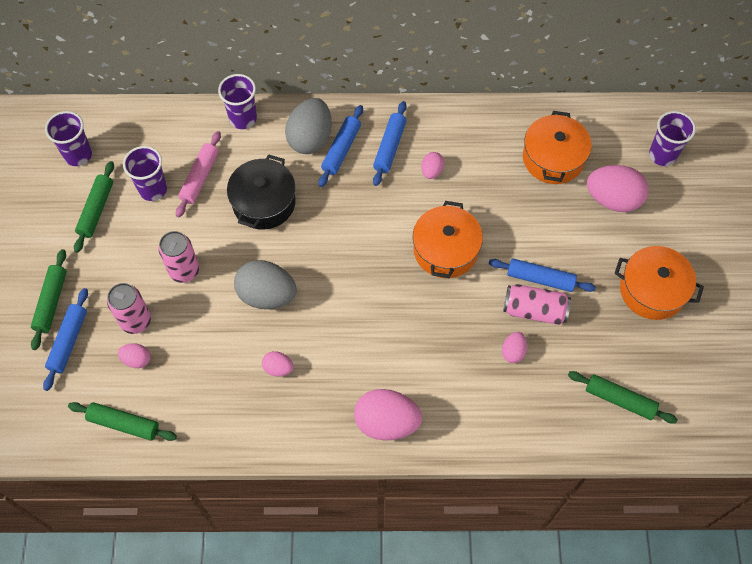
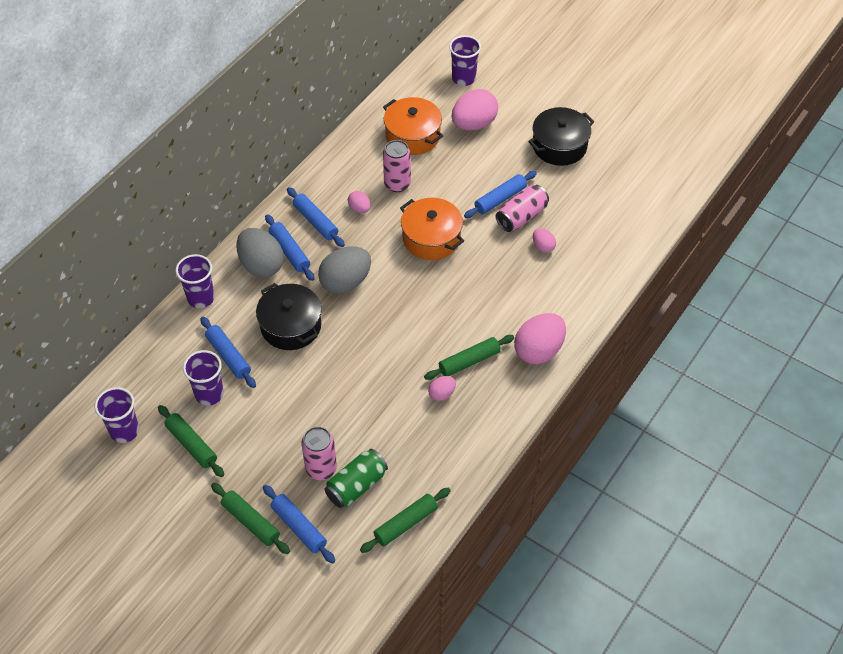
camera: 55 degrees left, 10 degrees down
pink egg [118,343,151,368] -> green can [324,449,388,508]
pink can [158,231,199,283] -> pink can moved to [383,140,411,192]
pink rolling pin [176,131,221,217] -> blue rolling pin [200,317,256,388]
grey egg [234,260,297,309] -> grey egg moved to [318,246,371,294]
green rolling pin [568,371,678,424] -> green rolling pin moved to [424,335,514,380]
orange pot [615,246,704,320] -> black pot [528,107,594,166]

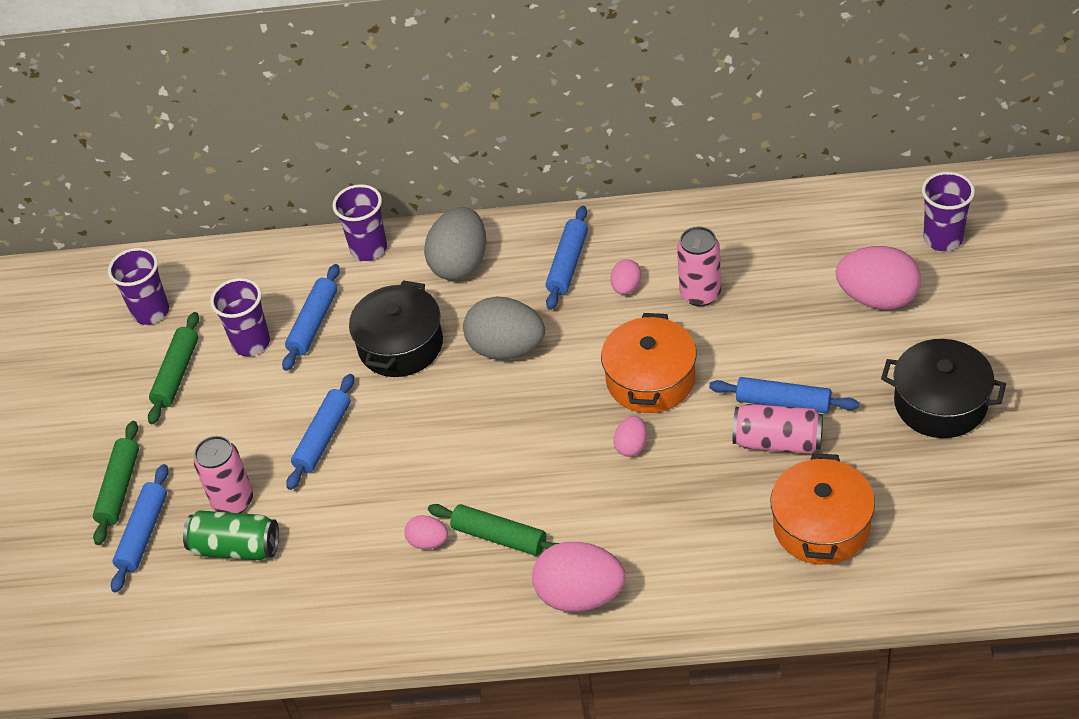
camera: 60 degrees right, 5 degrees down
blue rolling pin [265,214,314,281] -> blue rolling pin moved to [286,374,354,490]
green rolling pin [360,488,451,553] -> none
orange pot [383,97,443,155] -> orange pot moved to [770,453,875,565]
pink egg [533,228,556,253] -> pink egg moved to [613,416,647,457]

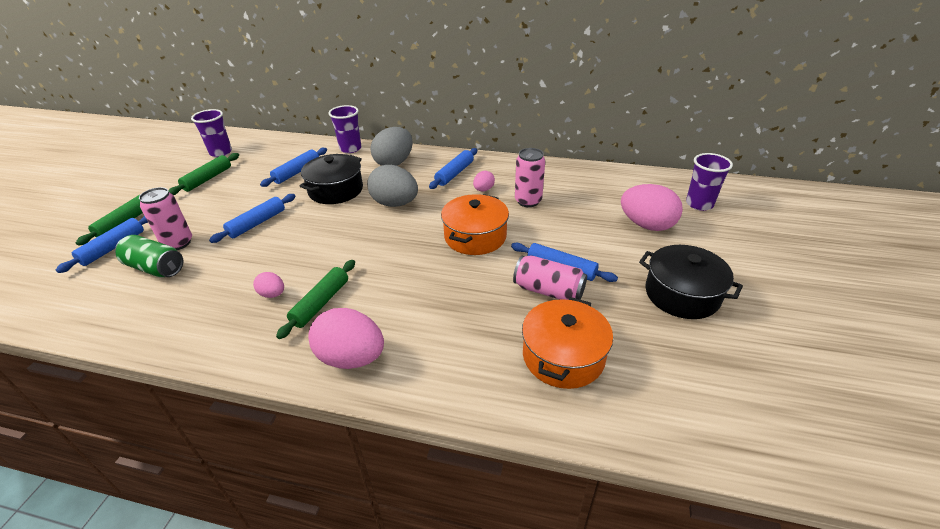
camera: 10 degrees right, 10 degrees down
purple cup [210,278,270,356] -> none
green rolling pin [428,504,559,556] -> green rolling pin turned 75 degrees clockwise [276,260,355,339]
pink egg [613,416,647,457] -> none

